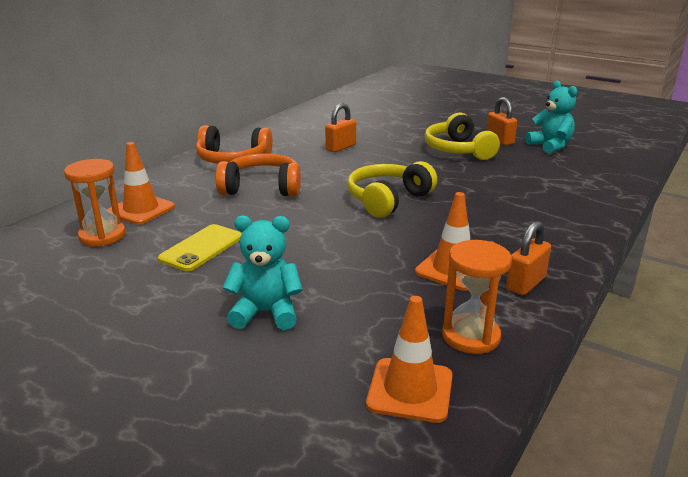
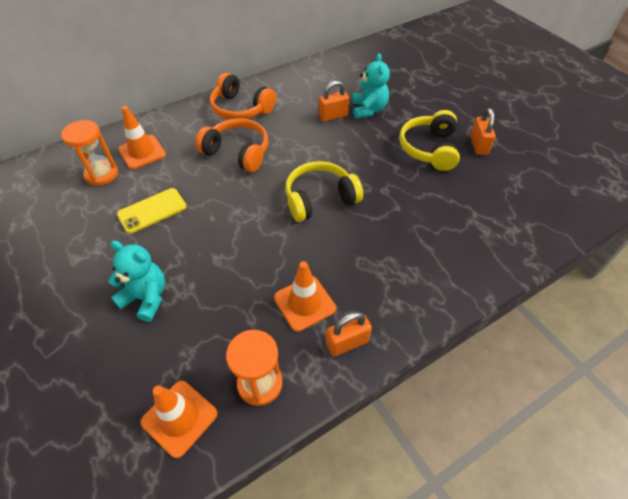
camera: 25 degrees right, 25 degrees up
turquoise teddy bear [526,81,577,154] -> turquoise teddy bear moved to [352,53,390,119]

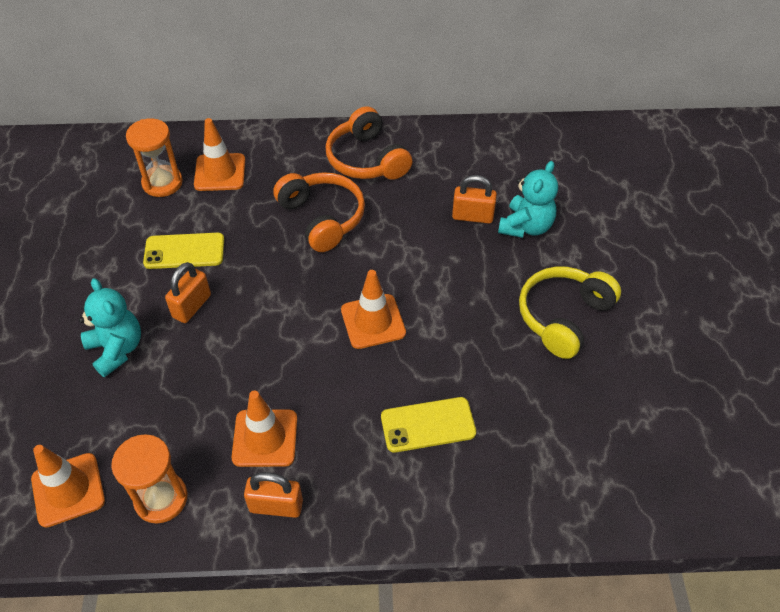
camera: 30 degrees right, 0 degrees up
yellow headphones [285,161,363,222] -> orange traffic cone [341,270,406,349]
orange padlock [470,108,495,155] -> orange padlock moved to [165,262,211,323]
none -> yellow phone [381,397,476,452]

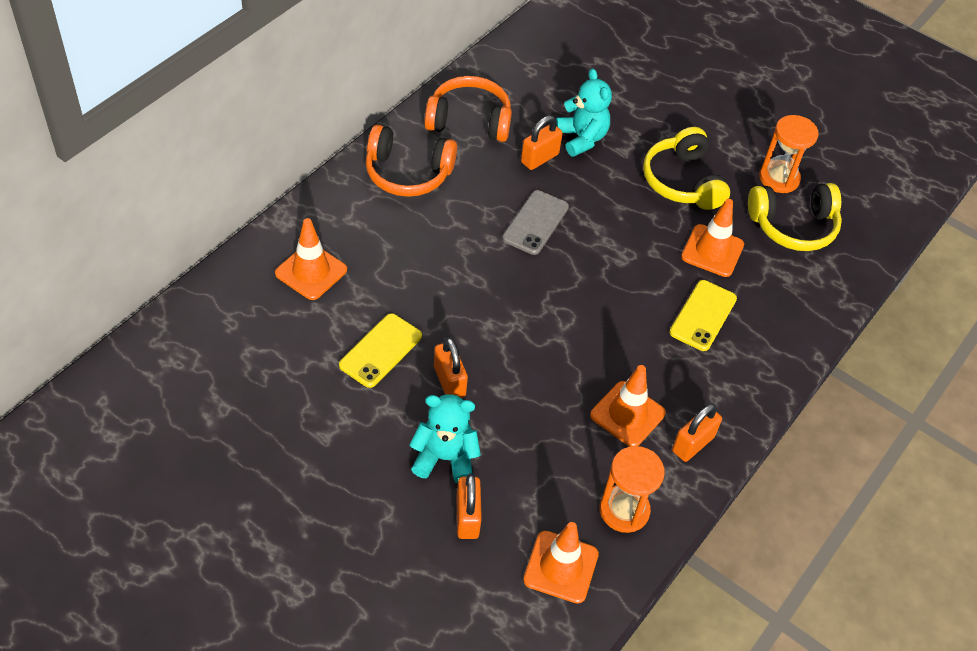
camera: 55 degrees left, 0 degrees up
orange hourglass [126,118,183,197] -> orange hourglass moved to [759,115,819,193]
orange headphones [273,172,365,252] -> orange headphones moved to [424,76,512,142]
orange traffic cone [341,270,406,349] -> orange traffic cone moved to [681,199,744,277]
none -> orange padlock [456,474,482,539]
none -> grey phone [502,190,569,255]
none -> yellow headphones [748,183,842,251]

